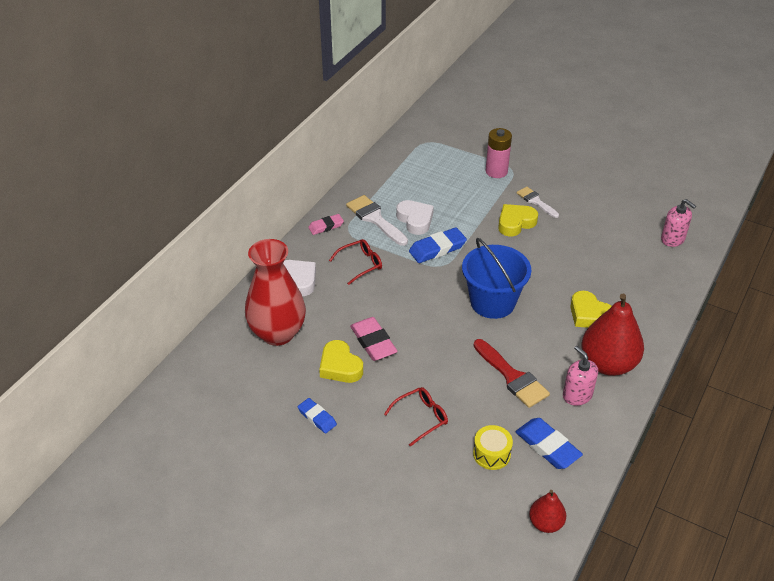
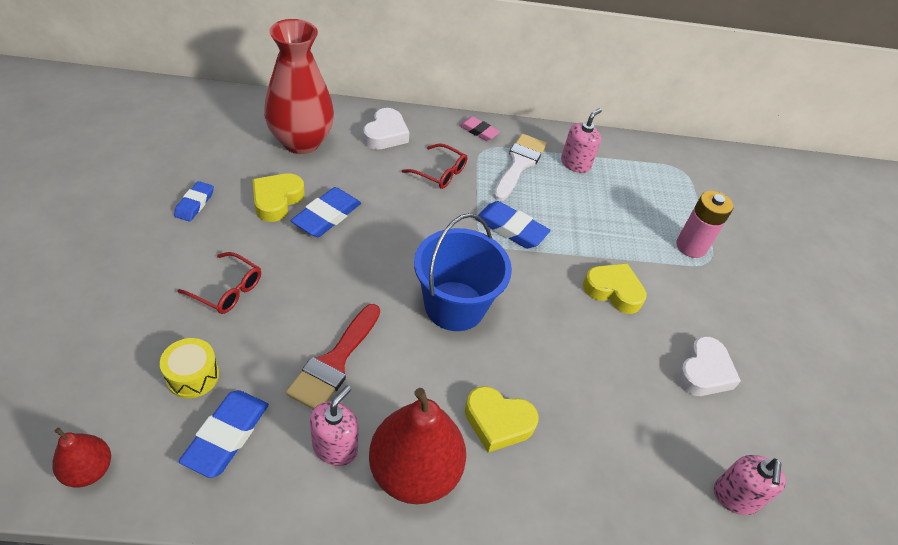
camera: 55 degrees right, 5 degrees up
pink eraser [350,317,398,361] -> blue eraser [291,187,361,237]
white heart [396,200,434,235] -> white heart moved to [676,336,741,396]
white brush [517,187,559,218] -> none
yellow heart [570,291,612,328] -> yellow heart turned 90 degrees counterclockwise [465,386,539,452]
none -> pink soap dispenser [561,108,602,173]

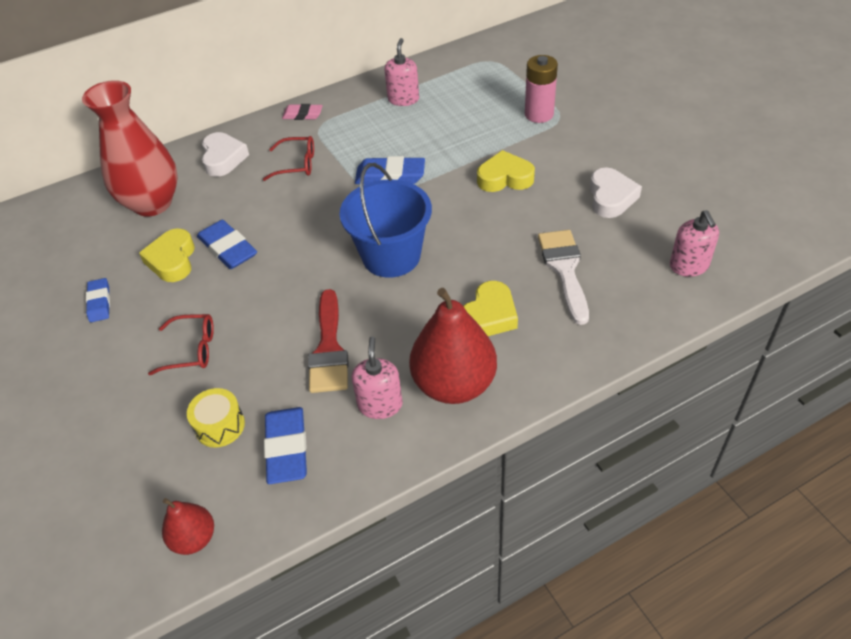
camera: 20 degrees left, 0 degrees up
blue eraser [291,187,361,237] -> blue eraser turned 45 degrees counterclockwise [197,220,257,269]
yellow heart [465,386,539,452] -> yellow heart turned 45 degrees counterclockwise [463,281,518,336]
white brush [493,134,547,201] -> white brush moved to [538,230,589,325]

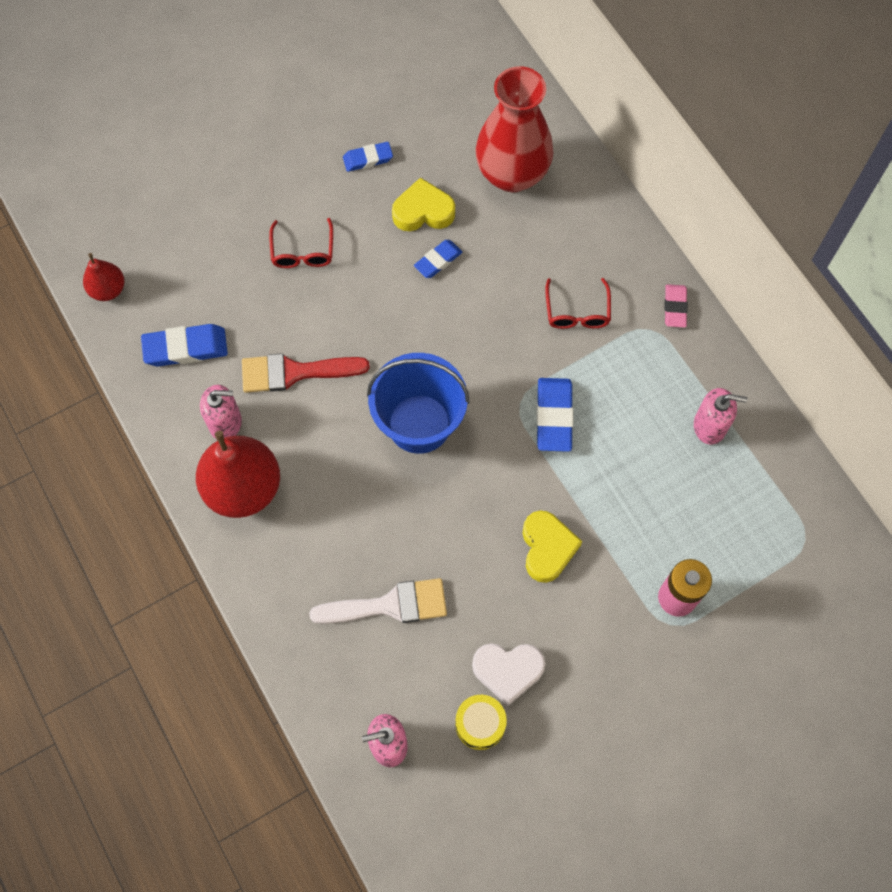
camera: 85 degrees right, 20 degrees up
yellow drum [187,388,245,448] -> yellow drum moved to [455,695,507,750]
blue eraser [197,220,257,269] -> blue eraser [414,240,462,278], size x0.63
white heart [202,132,249,177] -> none
yellow heart [463,281,518,336] -> none

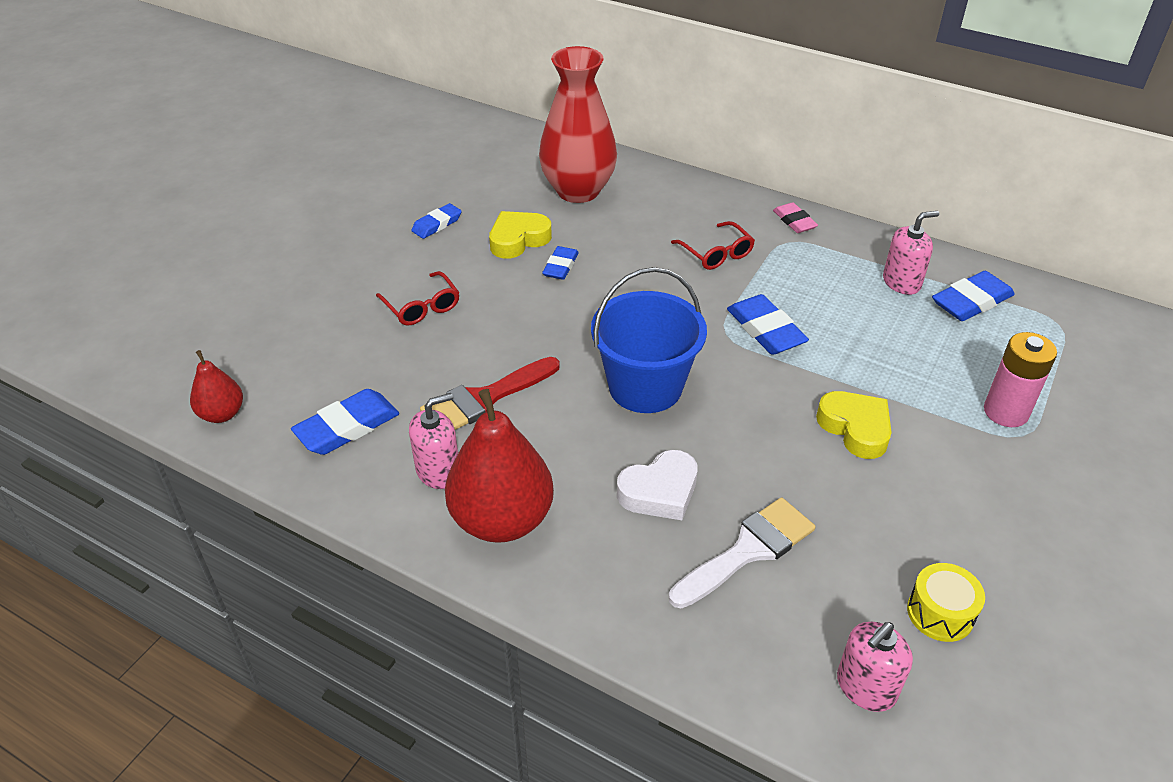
camera: 30 degrees left, 25 degrees down
white heart [472,643,545,706] -> white heart moved to [617,450,698,520]
none -> blue eraser [932,271,1015,321]

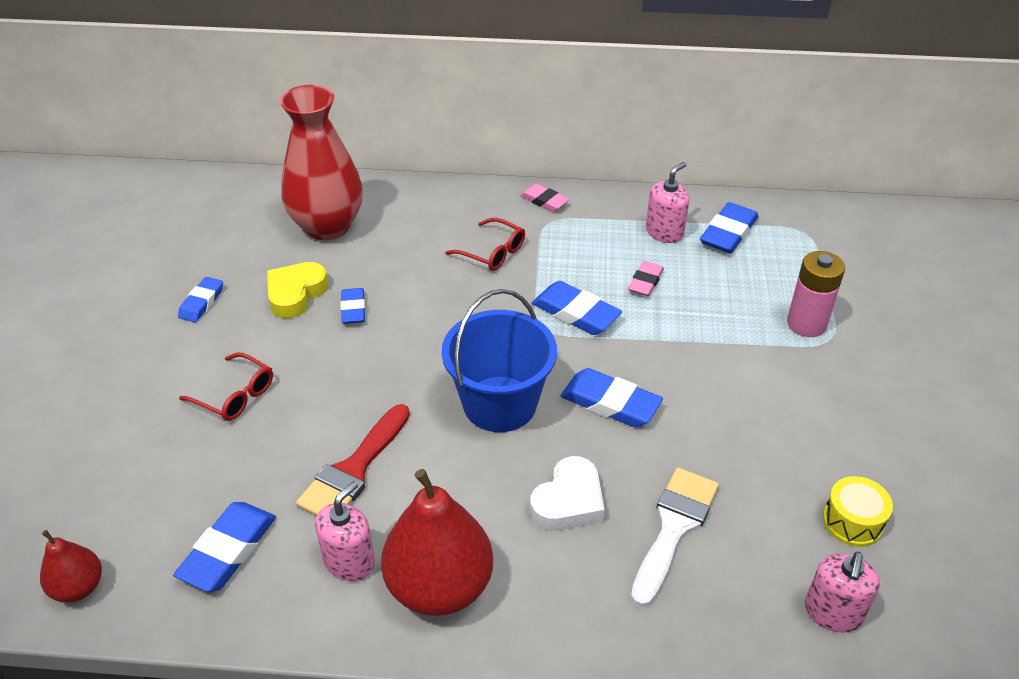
camera: 25 degrees left, 0 degrees up
yellow heart [816,391,892,459] -> none
none -> blue eraser [561,368,663,427]
none -> pink eraser [628,261,664,296]

